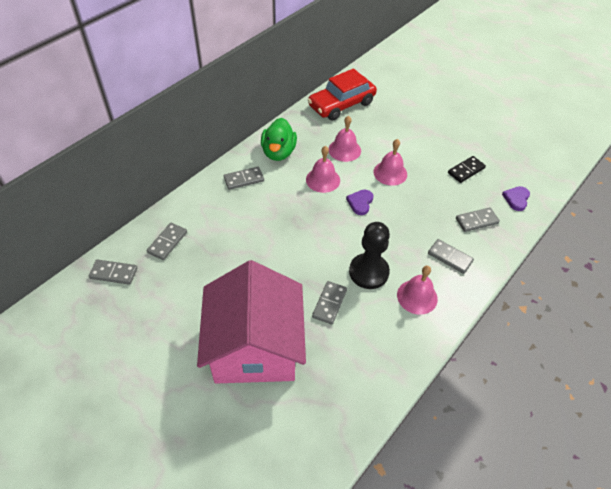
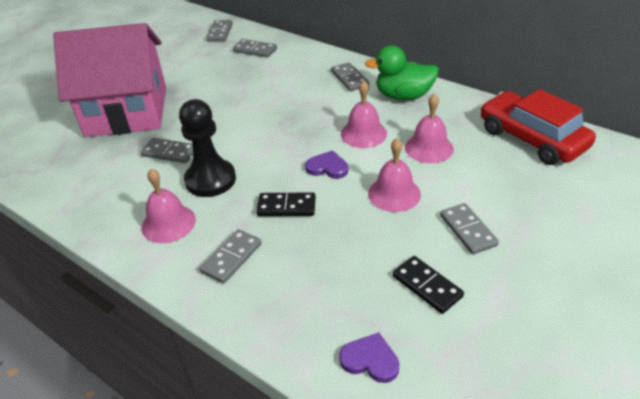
camera: 90 degrees right, 10 degrees down
grey domino [456,207,500,232] -> grey domino moved to [440,203,499,255]
none -> black domino [256,192,316,216]

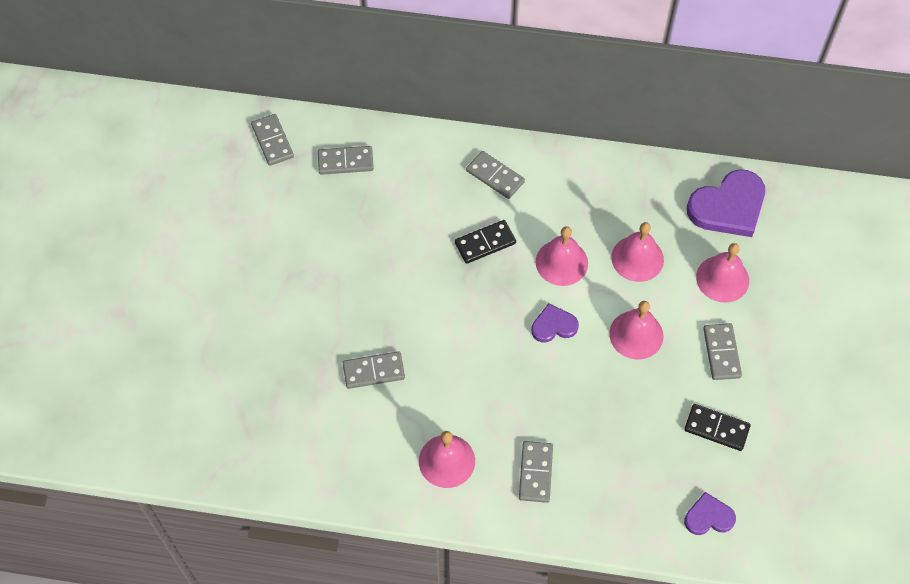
camera: 30 degrees left, 20 degrees up
pink house [53,23,166,137] -> none
black pawn [179,99,236,197] -> none
black domino [256,192,316,216] -> black domino moved to [455,220,516,264]
green duck [365,45,439,101] -> none
grey domino [440,203,499,255] -> grey domino turned 45 degrees clockwise [703,323,742,380]
red car [481,89,596,165] -> purple heart [687,169,765,237]
none -> pink bell [696,243,749,303]

